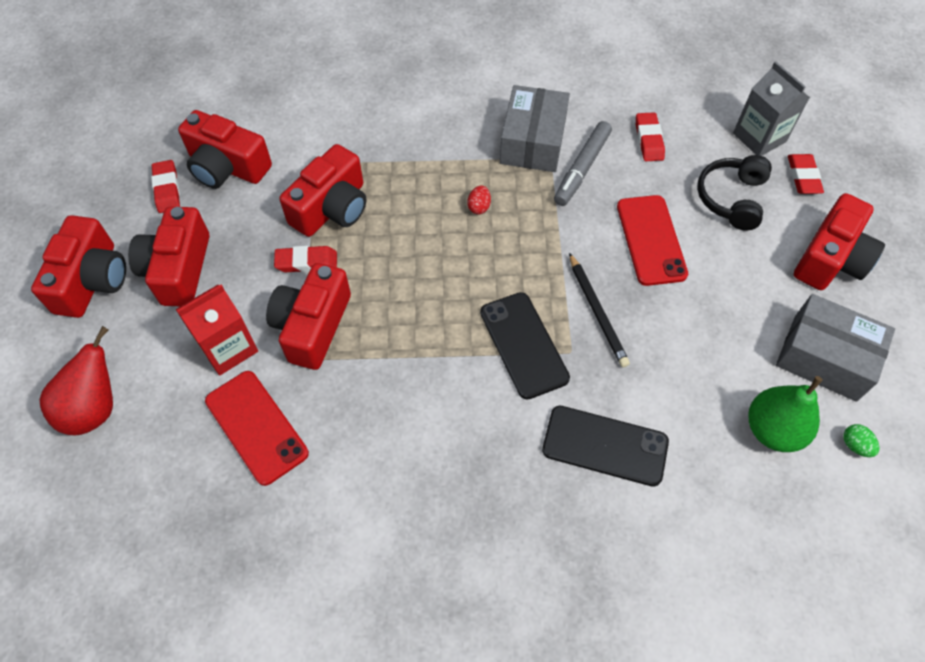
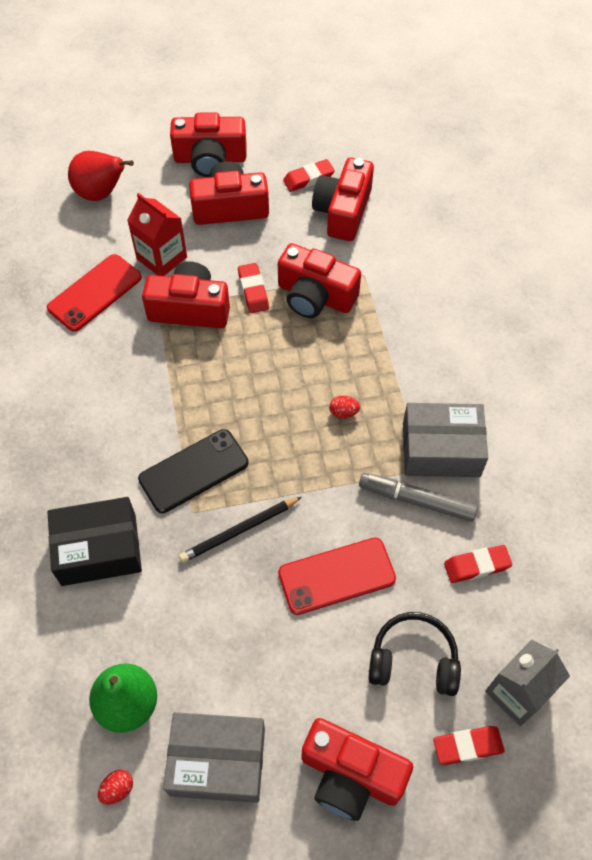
camera: 80 degrees right, 0 degrees up
black phone [542,406,669,487] -> black box [47,497,142,586]
grey box [776,294,895,402] -> grey box turned 75 degrees clockwise [163,712,265,803]
green egg [843,424,879,457] -> red egg [98,770,133,805]

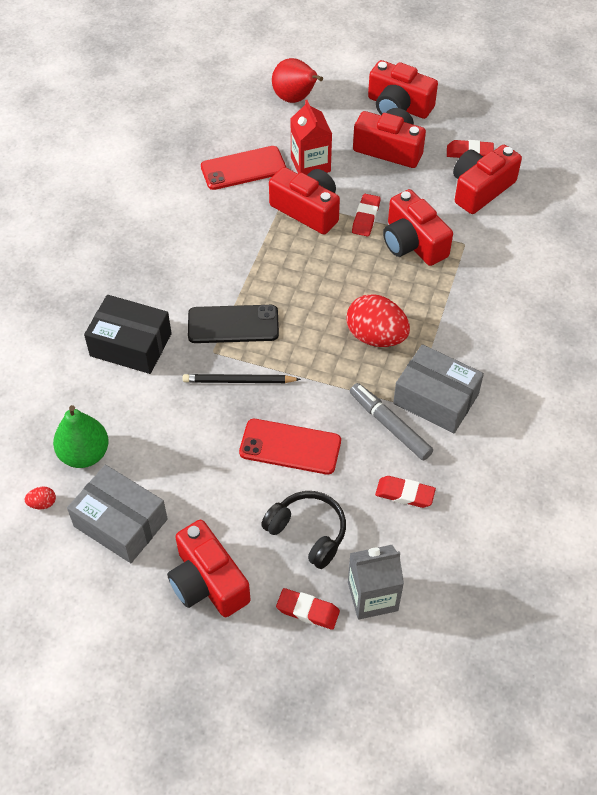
camera: 30 degrees right, 5 degrees down
red egg [329,396,360,418] -> red egg [346,294,410,347], size x2.41

